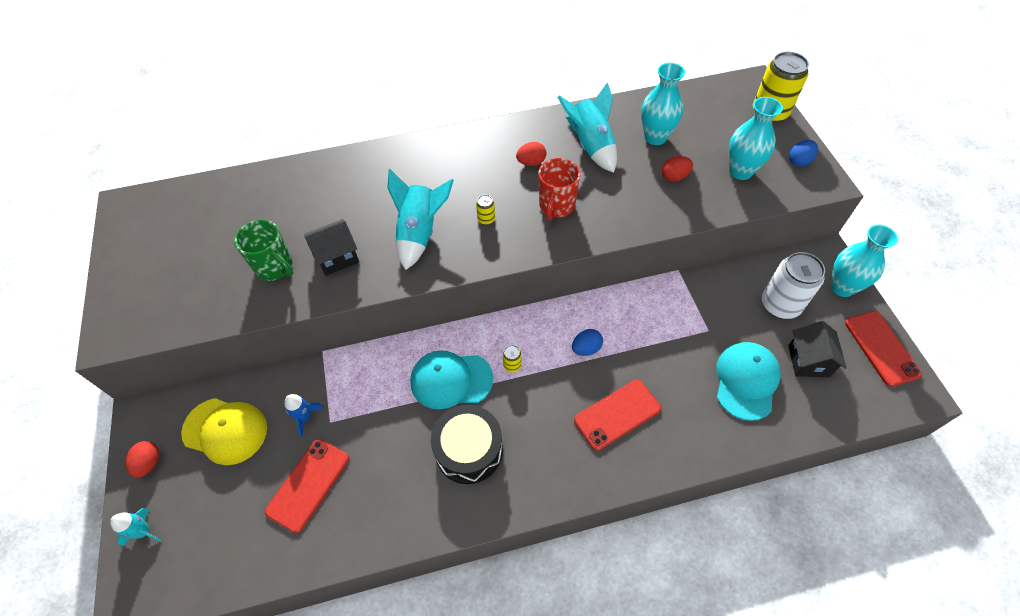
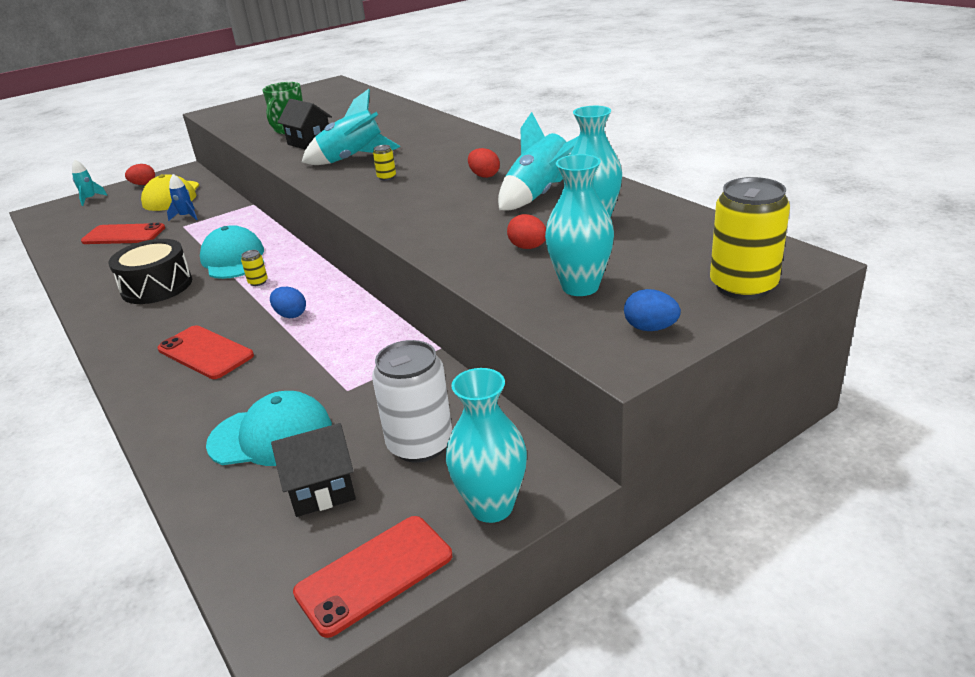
camera: 70 degrees right, 25 degrees down
red mug [538,158,580,220] -> none

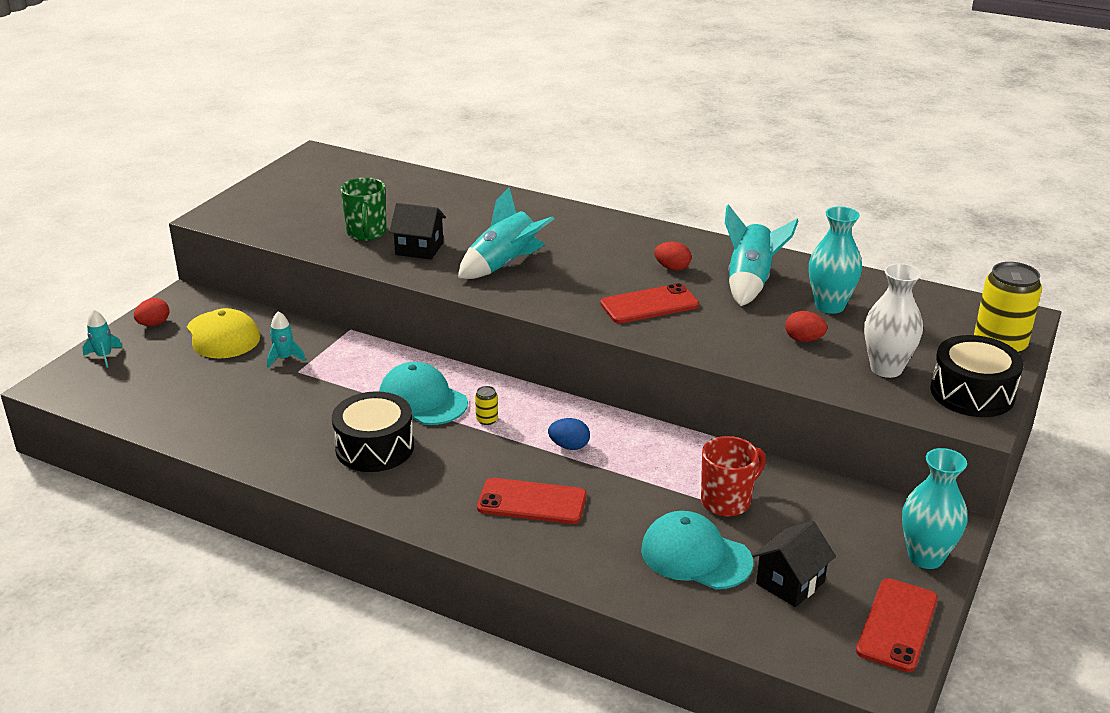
camera: 30 degrees left, 0 degrees up
red phone [81,223,165,244] -> red phone moved to [600,283,699,323]
blue rocket [167,174,198,221] -> turquoise rocket [267,311,306,368]
turquoise cap [206,391,332,466] -> turquoise cap turned 120 degrees counterclockwise [641,511,753,589]
white can [372,340,453,463] -> none
yellow can [373,145,396,180] -> none
turquoise vase [545,154,614,296] -> white vase [864,263,923,378]
blue egg [624,289,681,331] -> black drum [930,335,1024,417]
none -> red mug [701,436,766,517]

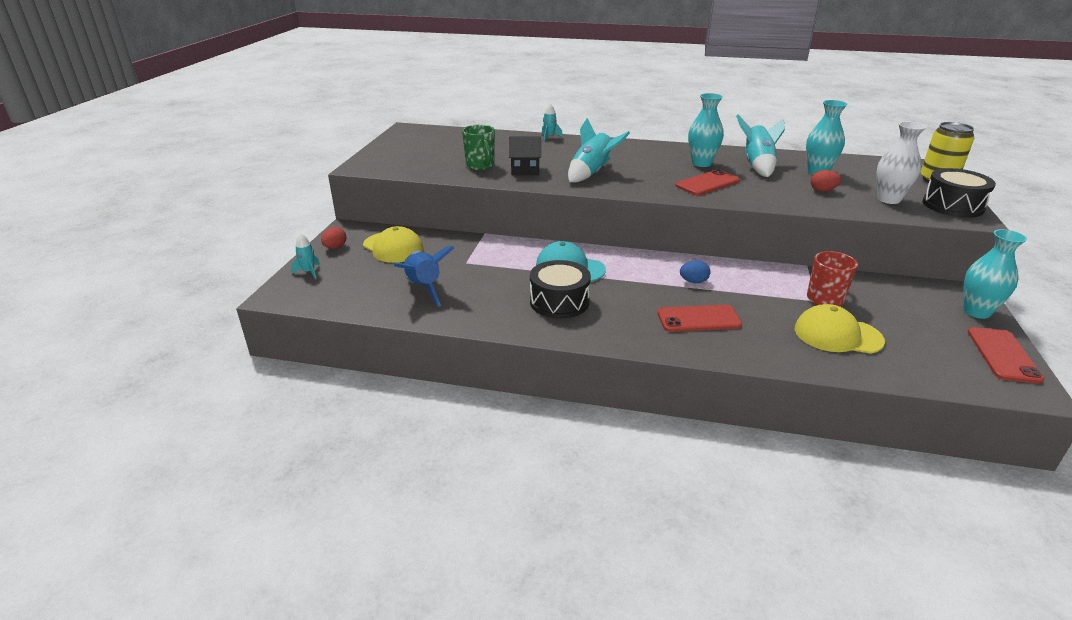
camera: 15 degrees left, 0 degrees up
turquoise rocket [267,311,306,368] -> turquoise rocket moved to [542,103,563,141]
yellow can [475,386,498,425] -> none
turquoise cap [641,511,753,589] -> yellow cap [794,304,885,354]
red egg [654,242,691,271] -> turquoise vase [688,93,724,167]
black house [752,521,836,607] -> none
none -> blue rocket [394,246,454,306]

